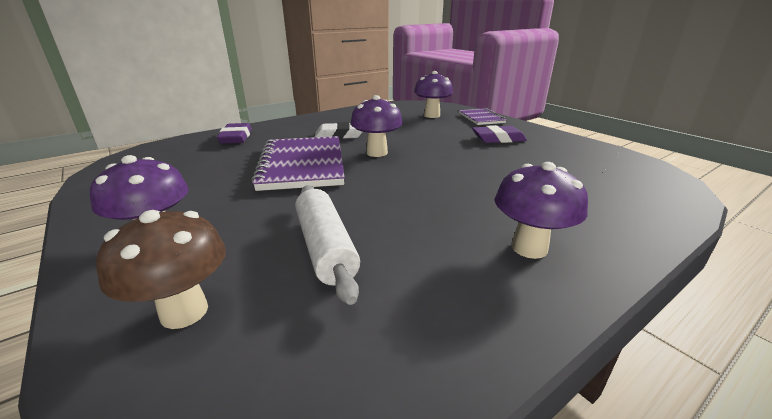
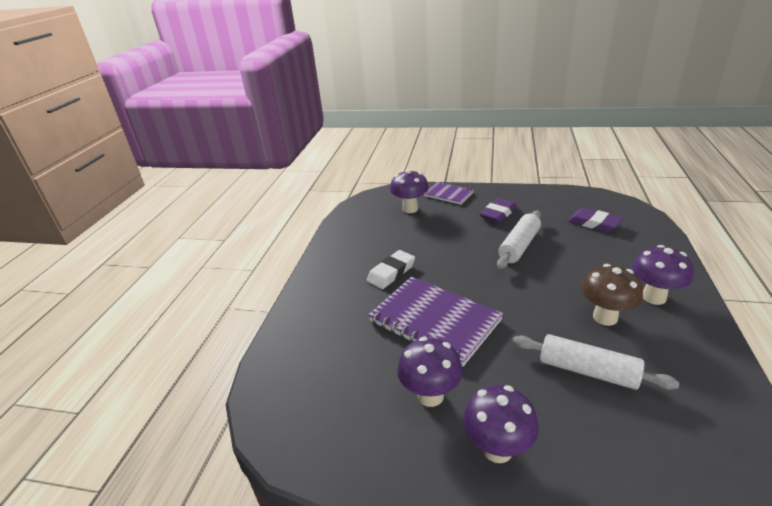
camera: 40 degrees left, 5 degrees up
brown mushroom [96,210,226,329] -> brown mushroom moved to [582,264,643,326]
purple eraser [217,123,252,144] -> purple eraser moved to [568,208,623,232]
purple mushroom [351,95,403,157] -> purple mushroom moved to [397,337,463,407]
none -> white rolling pin [497,210,541,269]

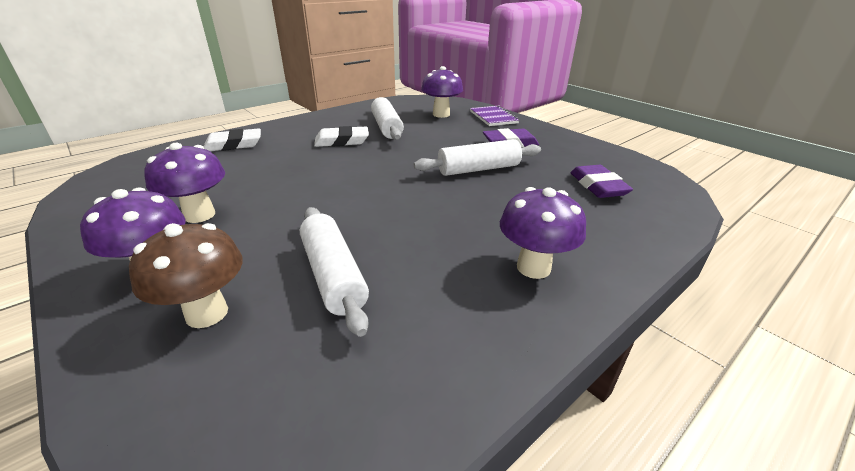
camera: 35 degrees right, 0 degrees up
purple notebook [368,277,503,366] -> none
brown mushroom [582,264,643,326] -> brown mushroom moved to [129,223,243,328]
none -> white eraser [204,128,261,151]
none -> white rolling pin [371,97,404,140]

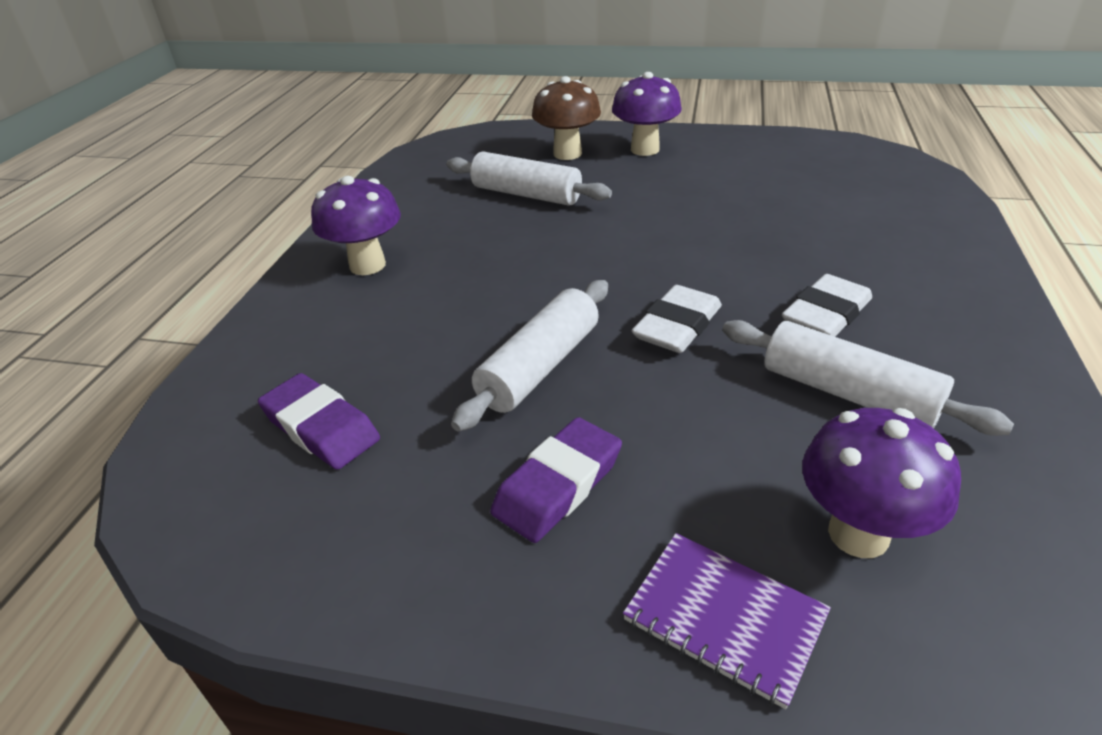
camera: 145 degrees right, 5 degrees up
purple mushroom [144,143,225,223] -> none
white eraser [204,128,261,151] -> white eraser moved to [632,285,722,353]

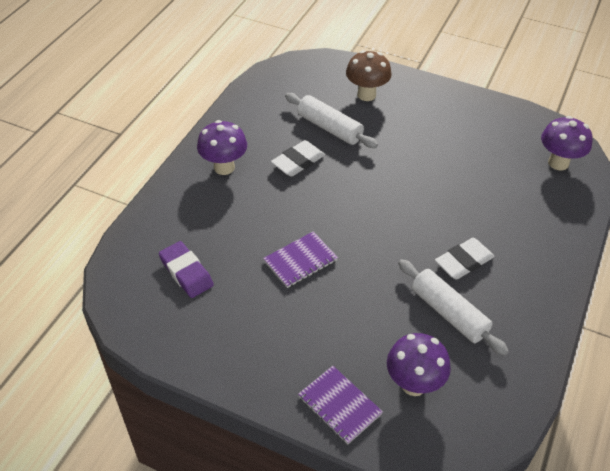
camera: 10 degrees right, 10 degrees up
white rolling pin [451,280,608,432] -> purple notebook [263,231,338,288]
purple eraser [490,417,622,543] -> none
purple mushroom [612,72,682,156] -> purple mushroom moved to [541,116,593,170]
white eraser [632,285,722,353] -> white eraser moved to [271,140,325,177]

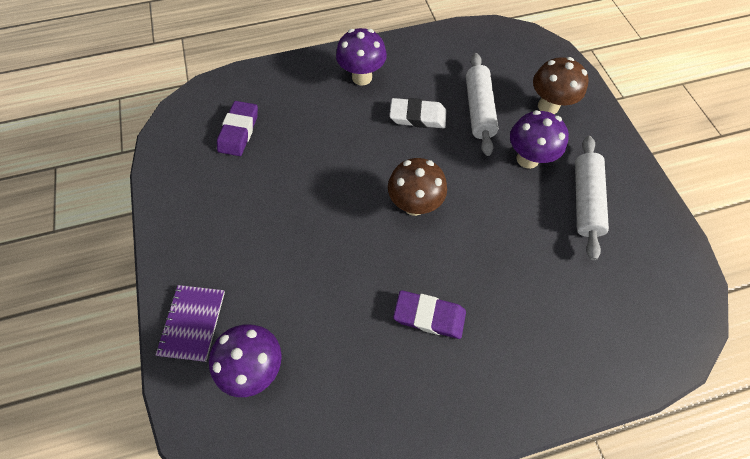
camera: 50 degrees right, 15 degrees up
purple notebook [263,231,338,288] -> none
white rolling pin [398,259,509,355] -> white rolling pin moved to [575,136,609,260]
white eraser [435,238,495,280] -> purple eraser [393,290,466,339]
purple mushroom [541,116,593,170] -> purple mushroom moved to [510,110,569,169]
none -> brown mushroom [388,158,447,216]

